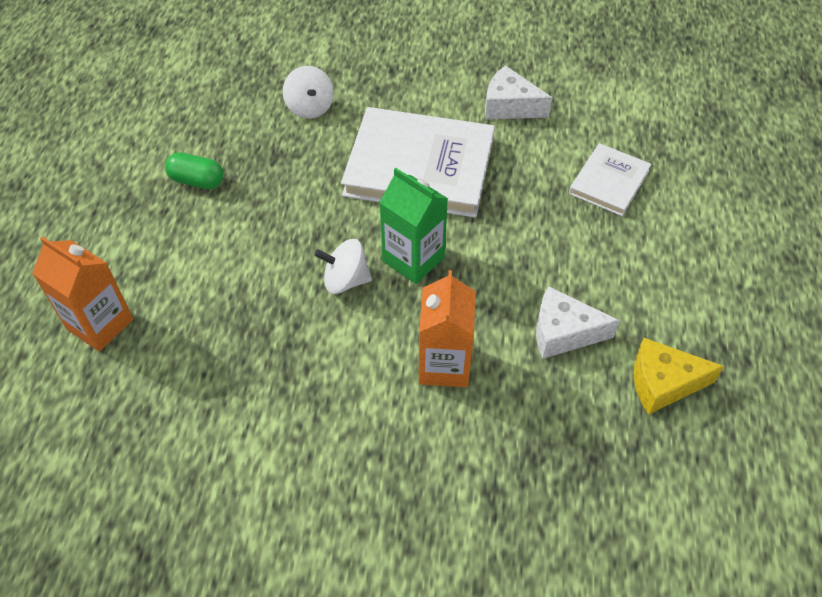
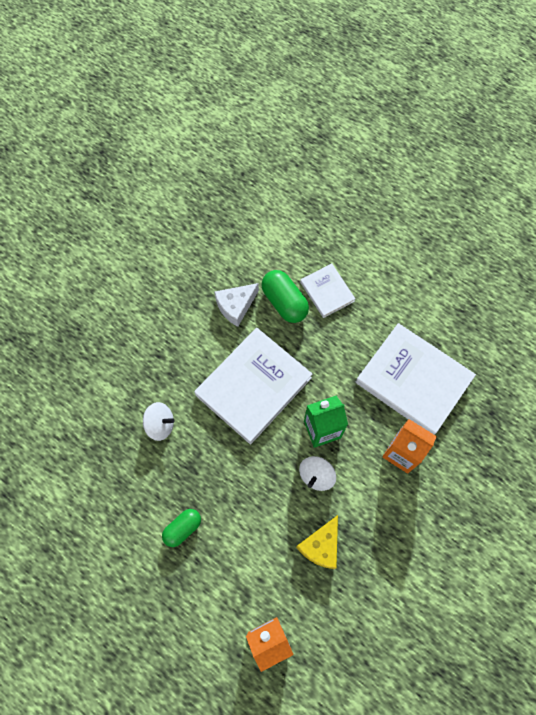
camera: 60 degrees left, 15 degrees up
white cheese [536,286,620,359] -> white book [356,323,476,435]
yellow cheese [634,338,724,415] -> yellow cheese moved to [296,515,338,569]
none -> green capsule [261,270,309,323]

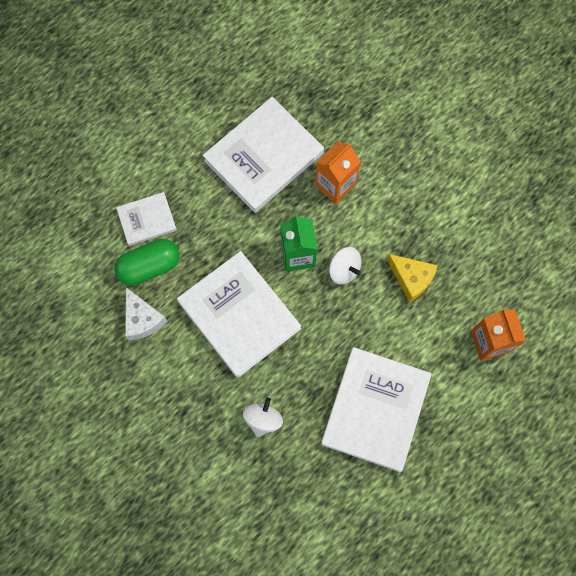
camera: 80 degrees left, 5 degrees up
green capsule [162,509,201,547] -> white book [321,347,432,472]

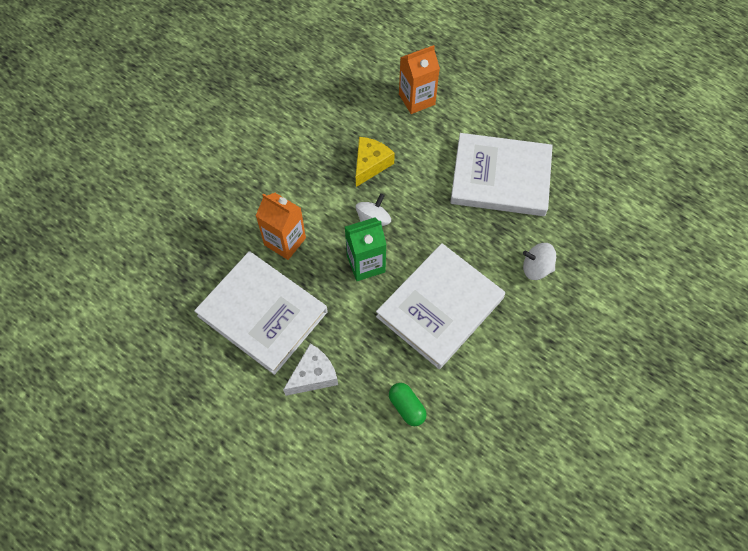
camera: 100 degrees left, 10 degrees down
green capsule [115,239,180,286] -> green capsule [389,383,427,426], size x0.65
white book [116,192,177,246] -> none
white cheese [125,287,167,340] -> white cheese moved to [283,344,338,396]

